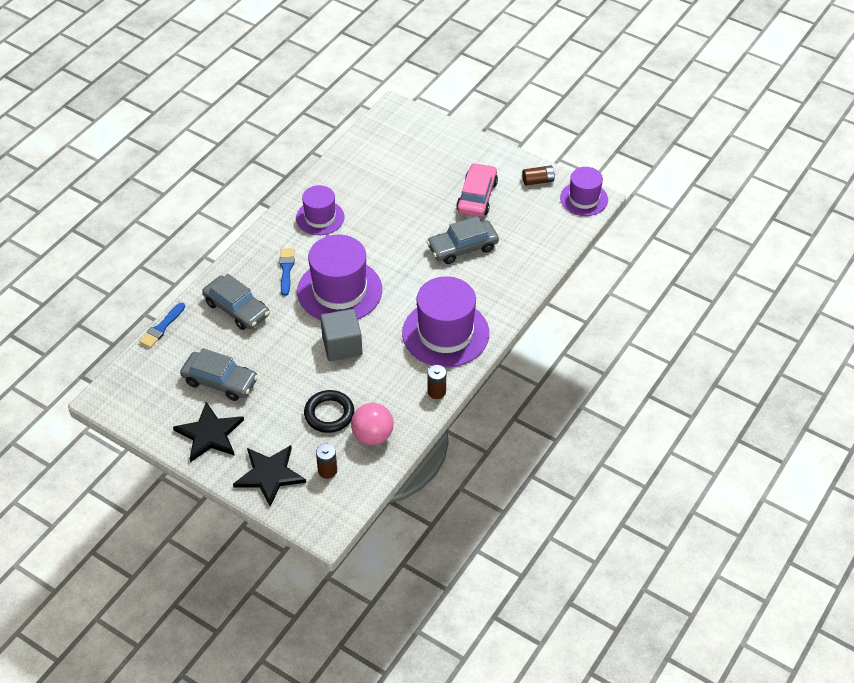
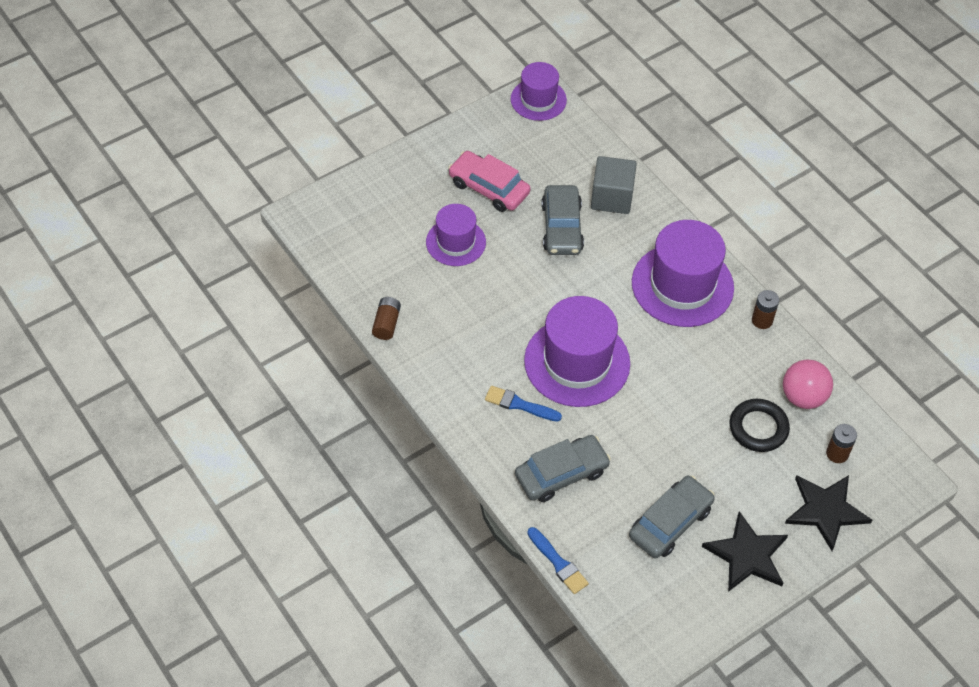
camera: 70 degrees left, 5 degrees up
purple hat [296,185,345,235] -> purple hat moved to [426,204,486,266]
grey cube [320,309,362,361] -> grey cube moved to [591,156,637,214]
brown battery [522,166,555,186] -> brown battery moved to [372,297,401,340]

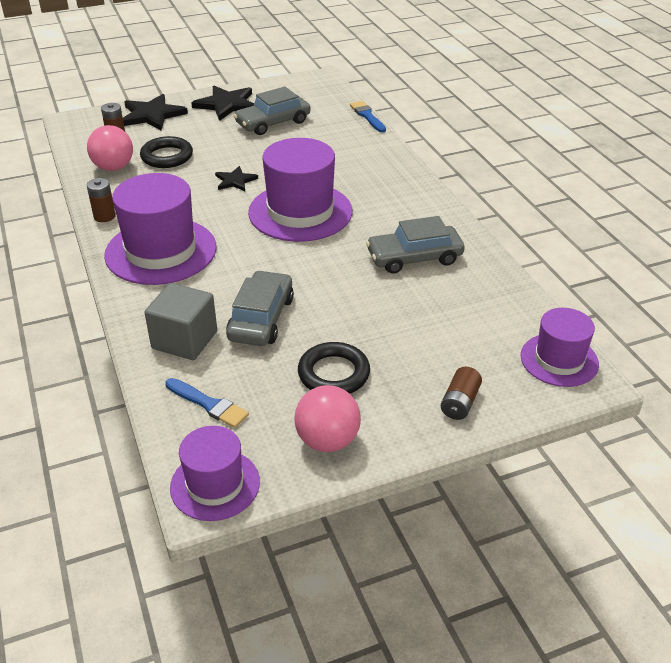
camera: 165 degrees left, 15 degrees down
brown battery [372,297,401,340] -> brown battery moved to [441,367,482,420]
purple hat [426,204,486,266] -> purple hat moved to [521,308,599,387]
pink car [448,151,531,212] -> black ring [298,342,370,394]
blue brush [485,386,562,421] -> blue brush moved to [165,378,249,428]
grey car [515,435,611,502] -> grey car moved to [366,216,465,274]
none -> black star [215,166,258,191]
none -> pink ball [294,385,361,452]

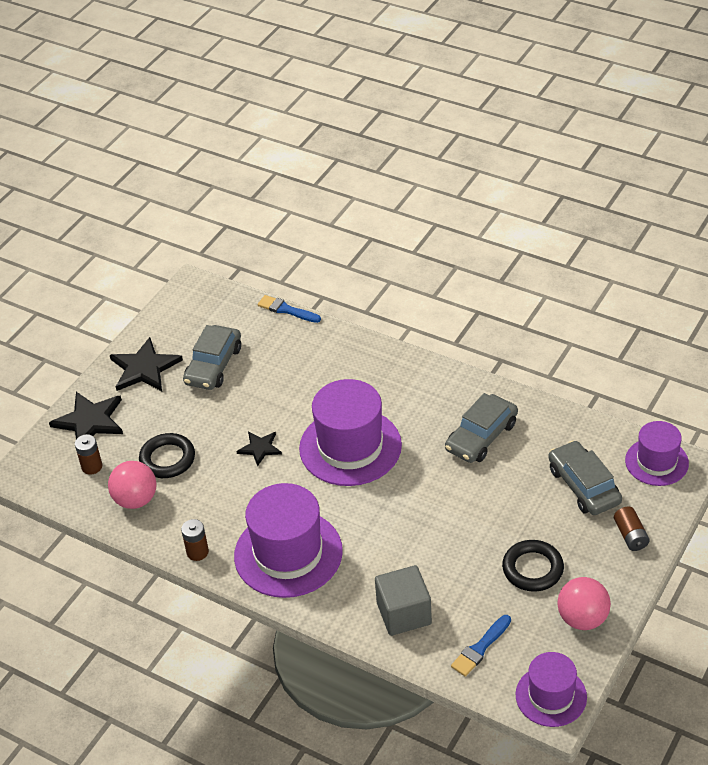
camera: 35 degrees left, 5 degrees up
blue brush [165,378,249,428] -> blue brush turned 135 degrees clockwise [451,615,511,677]
grey car [226,270,294,346] -> grey car moved to [548,440,622,515]

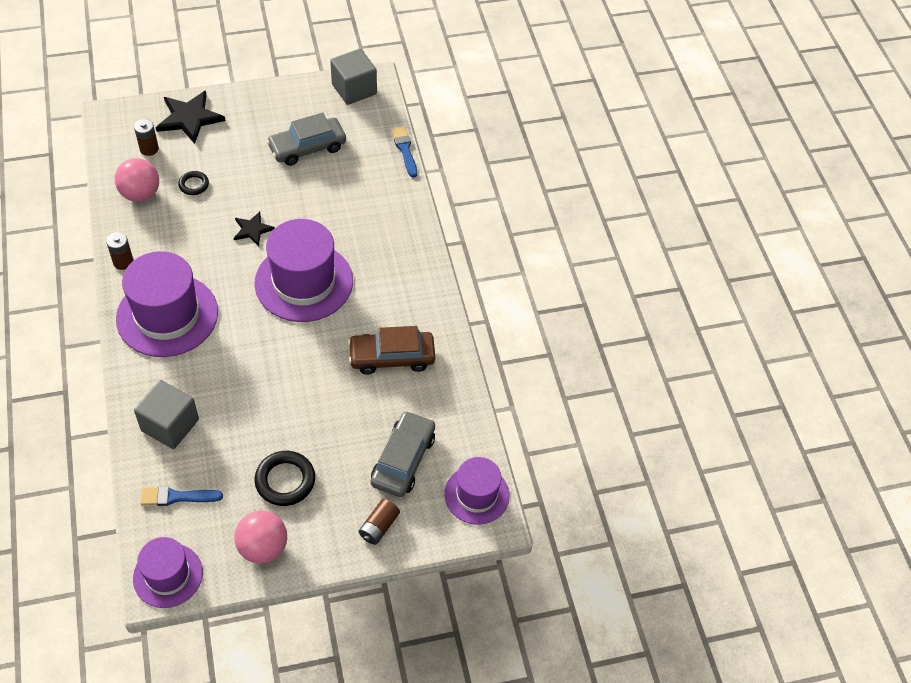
camera: 40 degrees right, 10 degrees up
black star [110,337,183,391] -> none
black ring [139,433,195,478] -> black ring [178,171,209,195], size x0.59
grey car [445,393,518,463] -> brown car [348,326,435,374]
none -> grey cube [330,49,377,105]

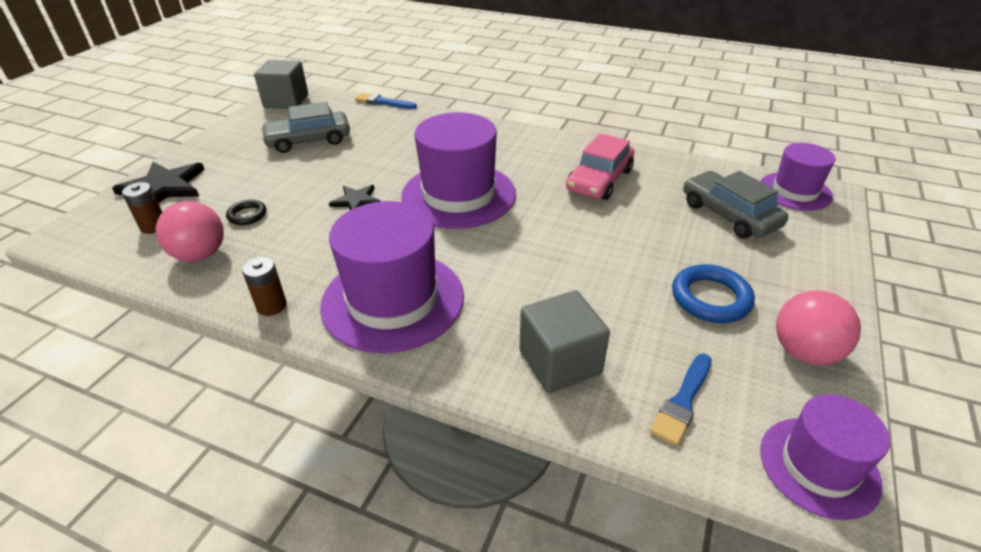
camera: 50 degrees left, 15 degrees down
black ring [254,451,315,506] -> blue ring [672,264,755,323]
grey car [267,113,346,166] -> grey car turned 60 degrees clockwise [261,102,350,153]
brown car [348,326,435,374] -> pink car [566,133,634,200]
brown battery [359,499,400,545] -> none

